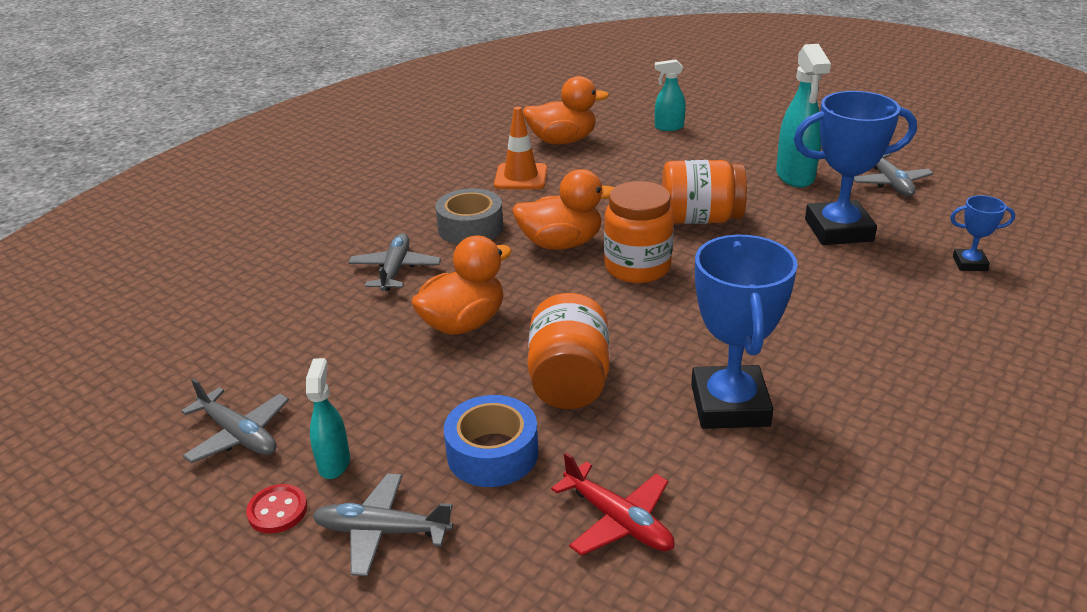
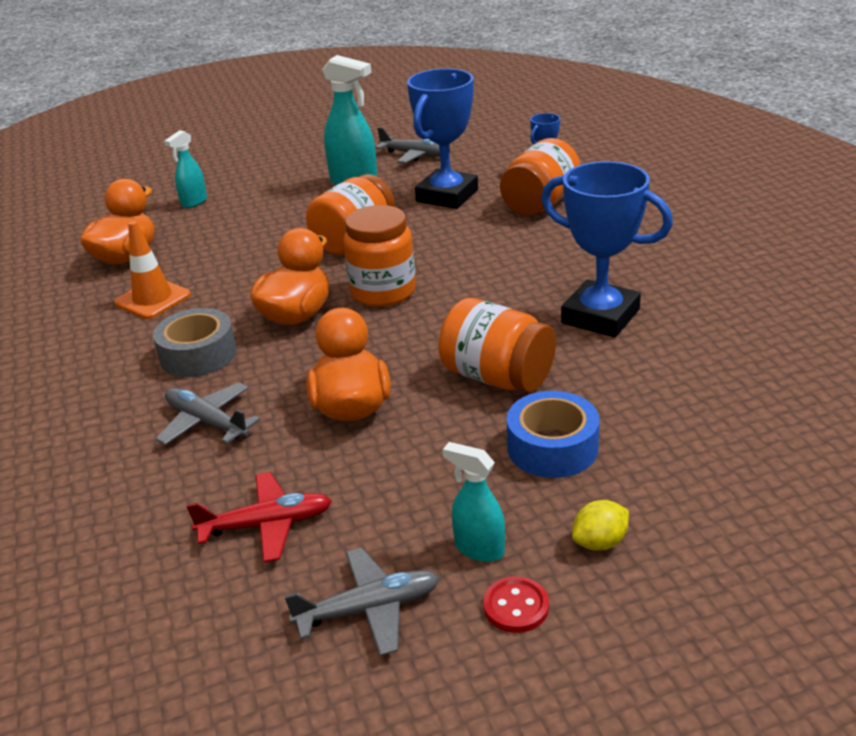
camera: 55 degrees left, 0 degrees up
grey plane [312,473,453,576] -> yellow lemon [572,500,629,551]
red plane [551,452,674,556] -> red plane moved to [187,472,332,562]
none -> orange jar [500,138,580,216]

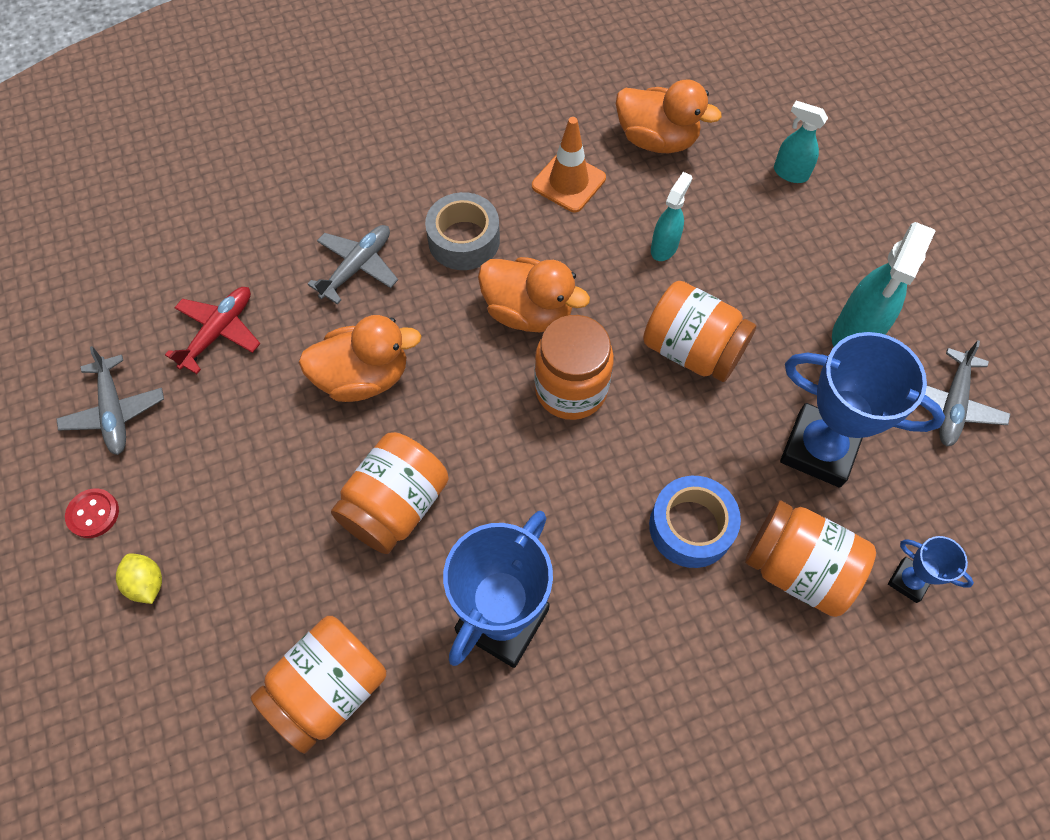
camera: 85 degrees right, 30 degrees up
red plane [187,472,332,562] -> red plane turned 135 degrees counterclockwise [165,287,260,374]
turquoise spray bottle [443,442,505,562] -> turquoise spray bottle moved to [651,172,692,261]
blue tape [507,391,600,478] -> blue tape moved to [649,476,741,568]
none -> orange jar [251,616,386,754]

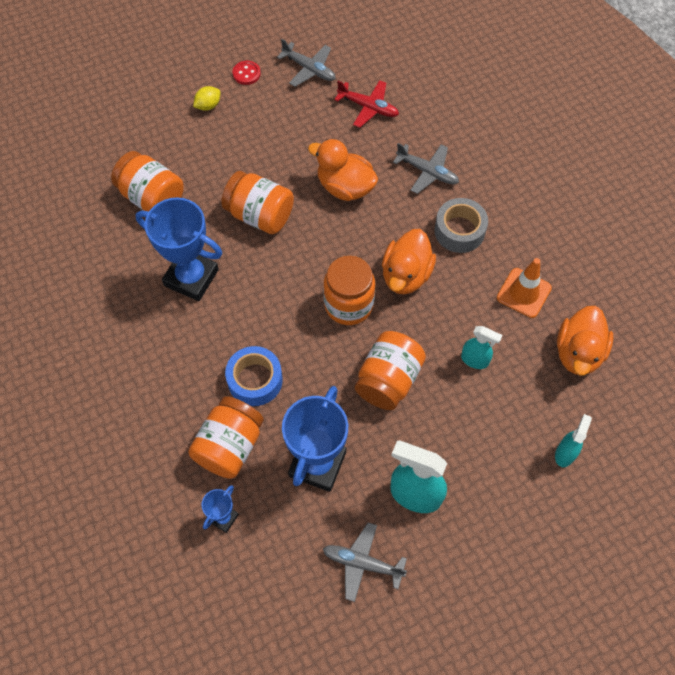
camera: 85 degrees right, 0 degrees up
grey plane [56,346,164,455] -> grey plane turned 120 degrees counterclockwise [277,39,336,87]
orange duck [299,315,421,402] -> orange duck turned 135 degrees clockwise [308,139,378,201]

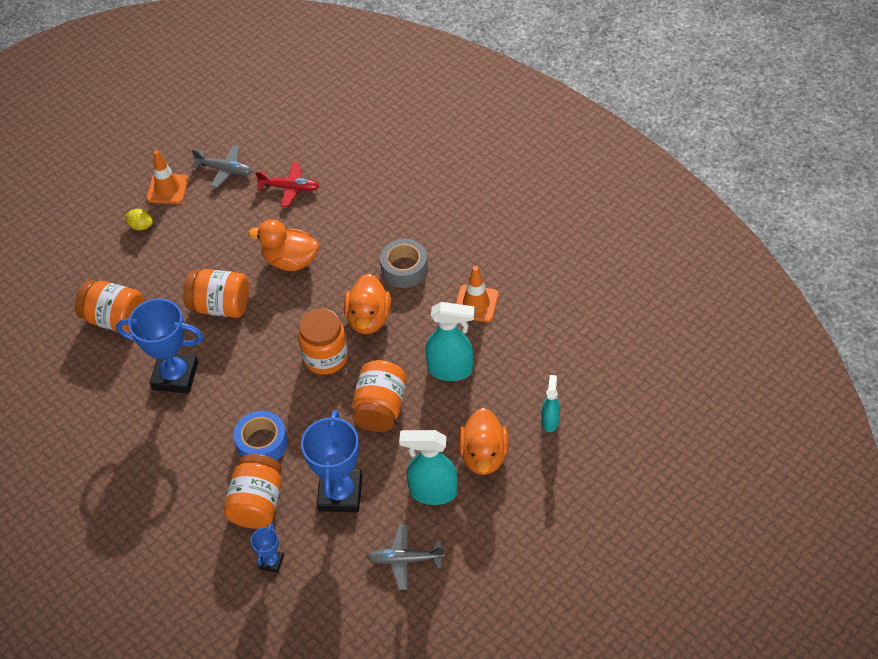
camera: 15 degrees left, 10 degrees down
yellow lemon [193,86,221,111] -> yellow lemon turned 75 degrees clockwise [124,209,153,230]
red button [232,61,261,85] -> orange traffic cone [146,150,189,204]
grey plane [393,143,459,194] -> none
turquoise spray bottle [461,326,502,369] -> turquoise spray bottle [425,302,475,381], size x1.72
orange duck [557,306,613,375] -> orange duck moved to [458,408,509,475]

